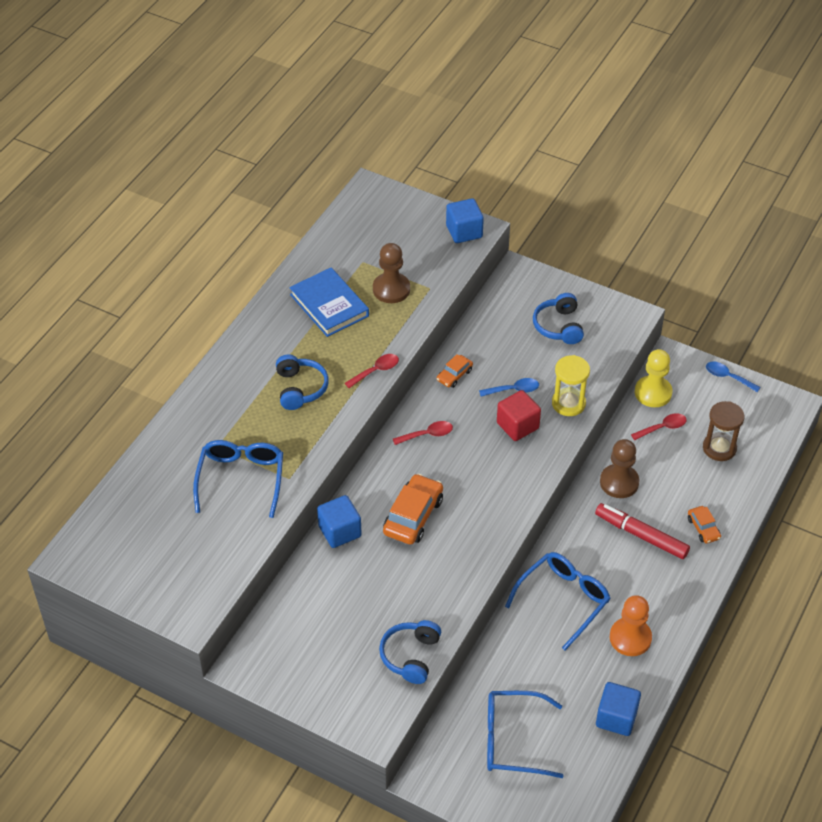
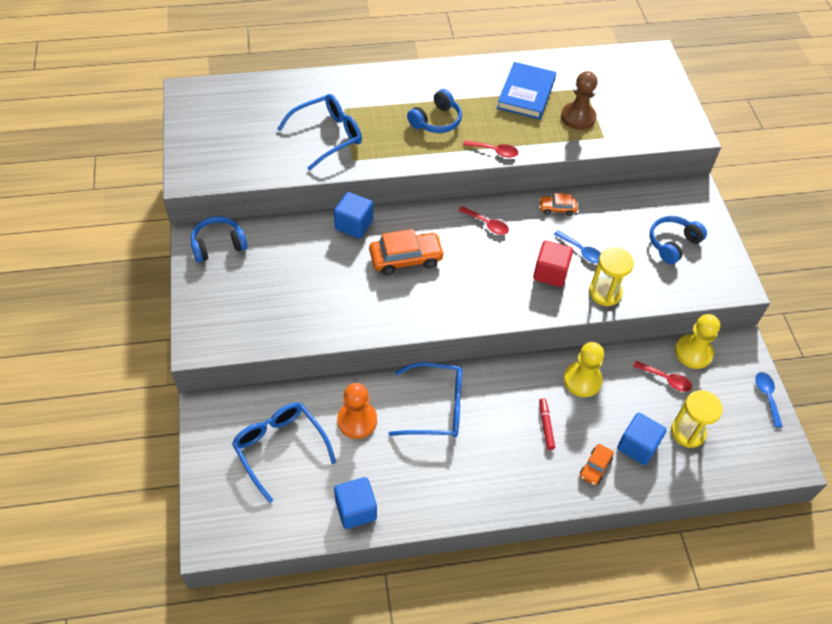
camera: 50 degrees right, 5 degrees up
blue headphones [379,620,441,684] -> blue headphones moved to [191,216,248,262]
blue cube [446,198,484,243] -> blue cube moved to [617,413,667,465]
red marker [595,503,690,559] -> red marker [539,398,555,450], size x0.55
brown pawn [600,439,639,498] -> yellow pawn [563,342,604,397]
orange pawn [610,595,652,656] -> orange pawn moved to [337,383,377,439]
brown hourglass [703,401,745,461] -> yellow hourglass [671,390,723,448]

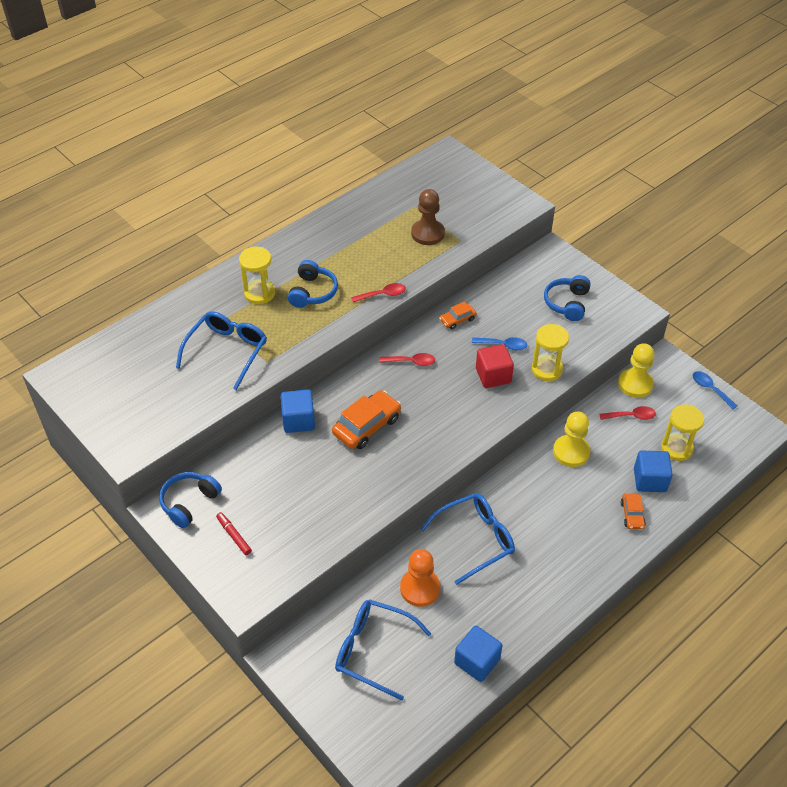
camera: 30 degrees left, 5 degrees down
blue book [497,62,556,119] -> none
red marker [539,398,555,450] -> red marker moved to [216,512,252,555]
none -> yellow hourglass [239,247,275,304]

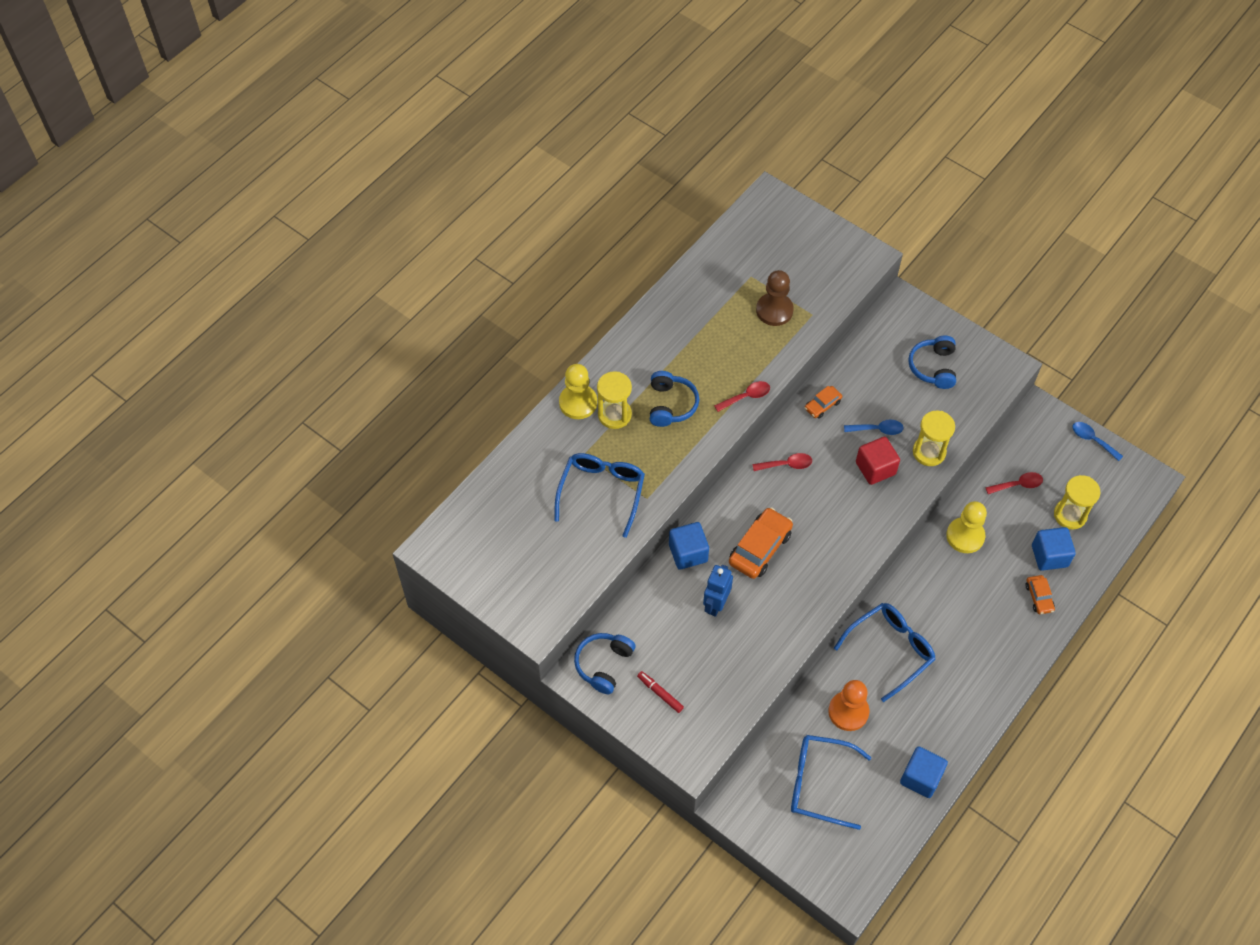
camera: 10 degrees left, 10 degrees up
yellow pawn [618,343,654,398] -> yellow pawn moved to [559,364,597,419]
none -> blue robot [703,565,733,617]

